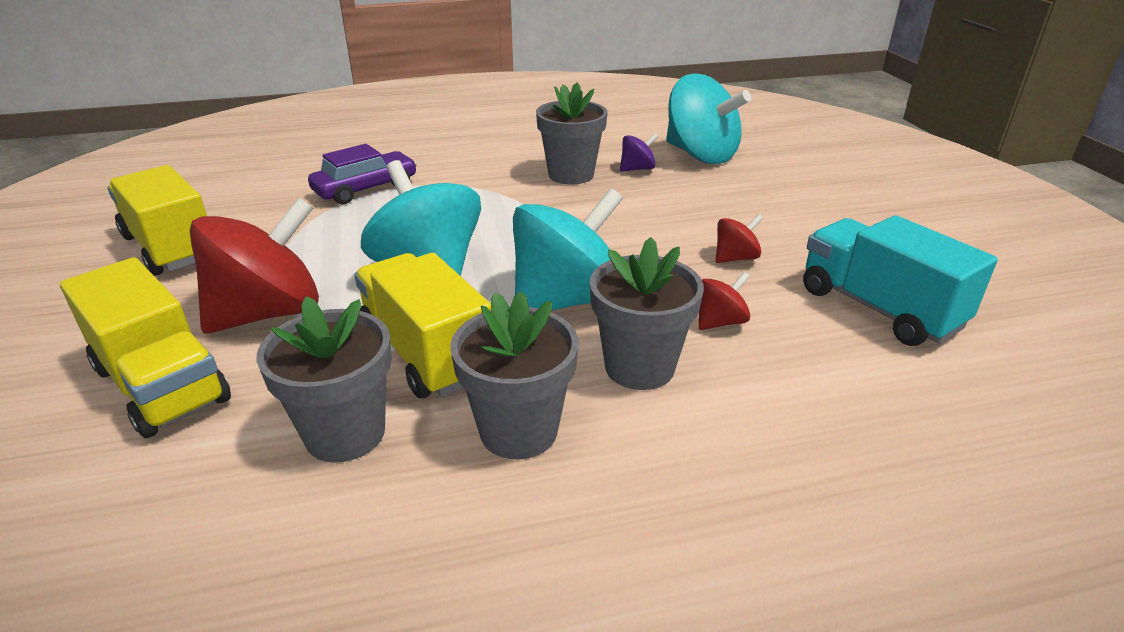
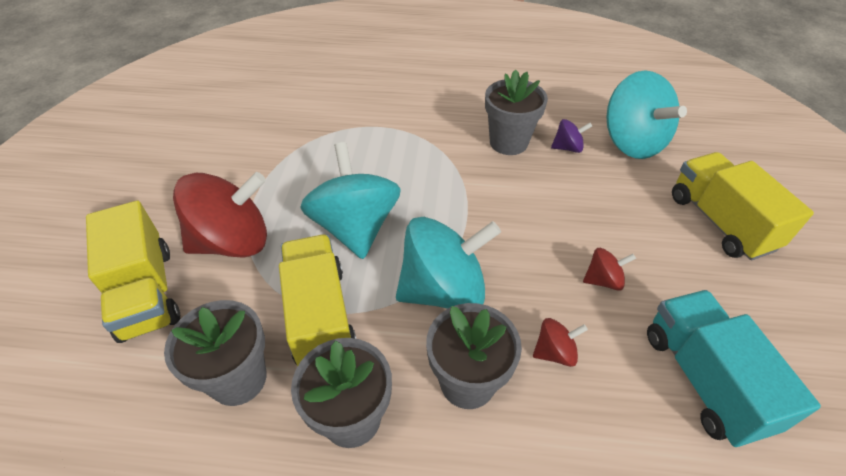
camera: 20 degrees right, 15 degrees up
yellow truck [108,165,207,276] -> yellow truck moved to [672,152,814,260]
purple car [308,144,417,204] -> none

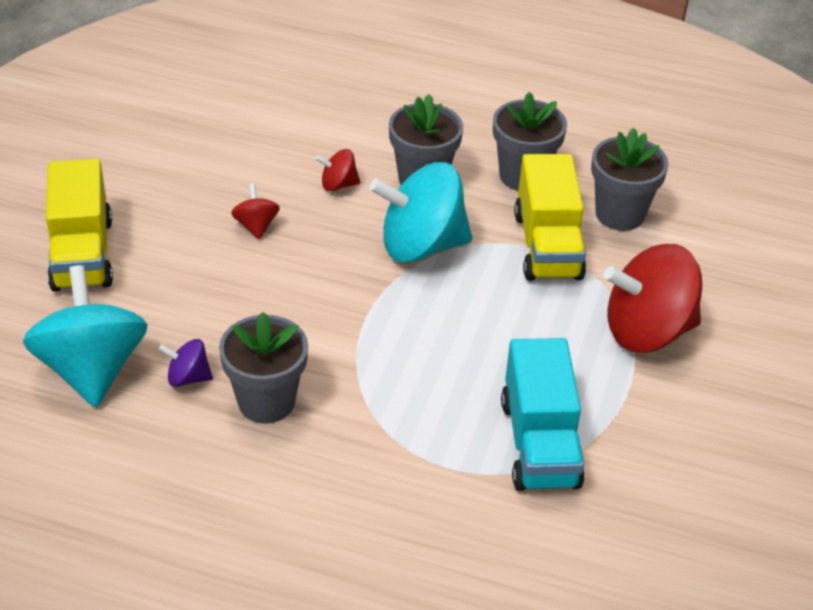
camera: 170 degrees left, 5 degrees down
yellow truck [86,200,180,343] -> none
turquoise spinning top [300,142,401,259] -> none
red spinning top [583,248,636,291] -> red spinning top turned 75 degrees clockwise [231,183,280,240]
turquoise truck [647,290,821,447] -> turquoise truck moved to [501,338,585,491]

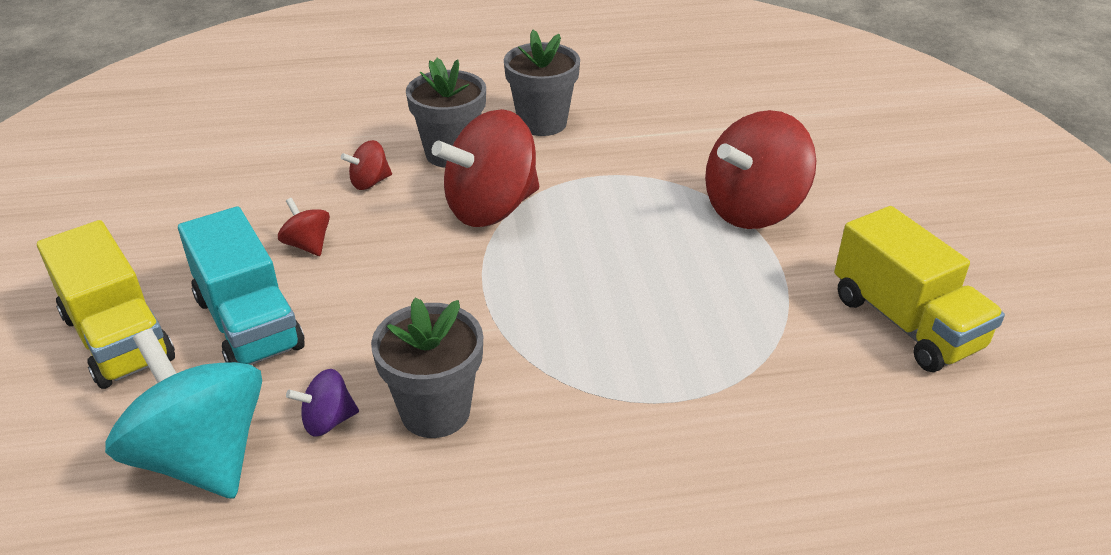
camera: 25 degrees left, 5 degrees down
turquoise spinning top [369,162,473,263] -> red spinning top [432,109,539,227]
turquoise truck [501,338,585,491] -> turquoise truck moved to [178,206,305,365]
yellow truck [514,154,586,281] -> yellow truck moved to [834,206,1005,372]
grey flower pot [591,128,669,231] -> none

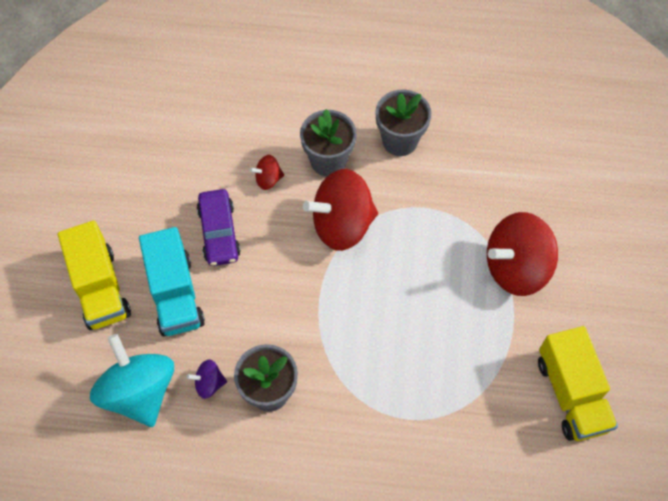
camera: 15 degrees right, 25 degrees up
red spinning top [278,198,330,256] -> purple car [197,189,241,266]

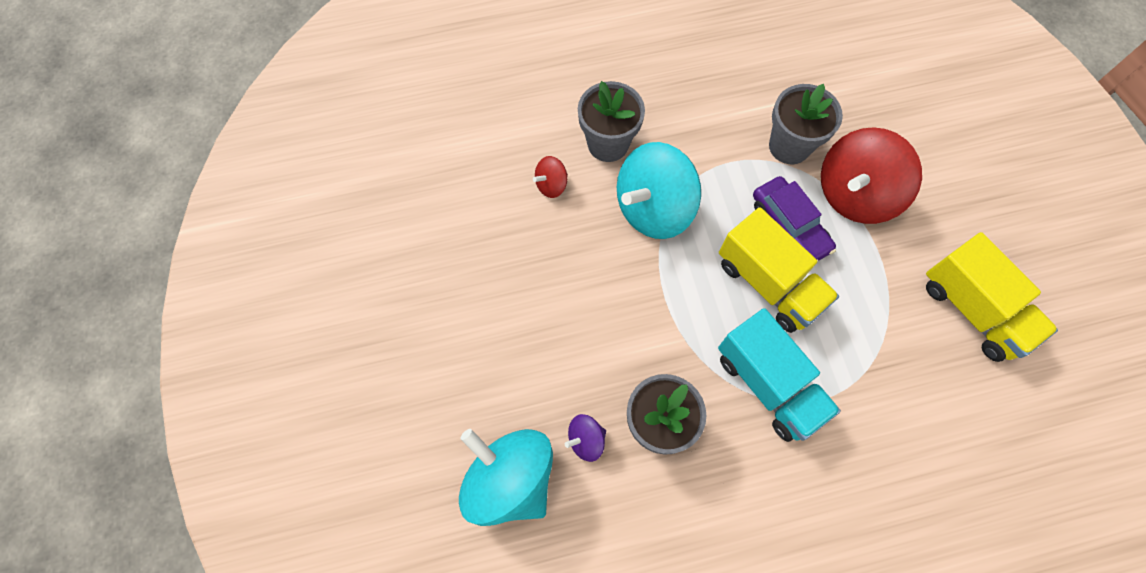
camera: 20 degrees left, 5 degrees up
yellow truck [58,221,131,330] -> yellow truck moved to [719,207,839,333]
turquoise truck [139,227,205,336] -> turquoise truck moved to [718,308,841,442]
purple car [197,189,241,266] -> purple car moved to [753,176,836,262]
red spinning top [303,169,378,251] -> turquoise spinning top [617,142,701,239]
grey flower pot [375,89,431,156] -> grey flower pot moved to [769,84,843,164]

